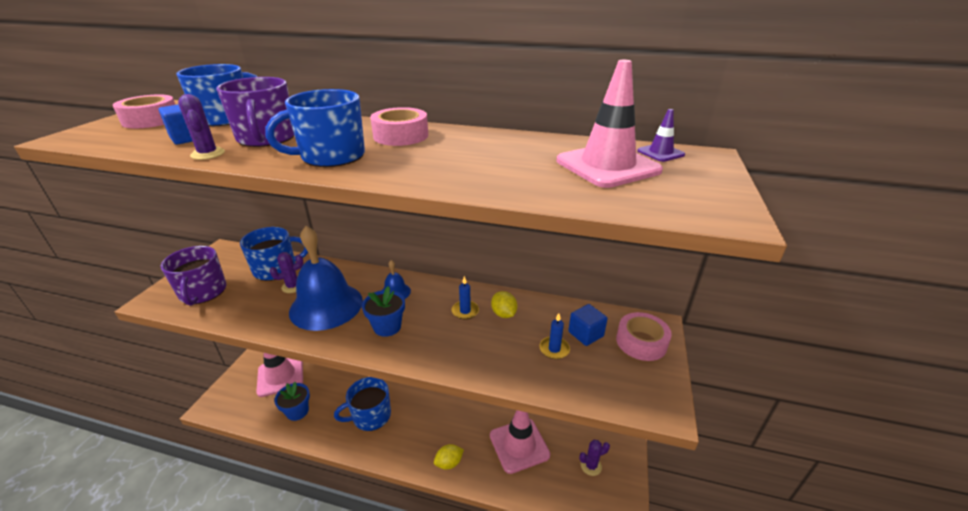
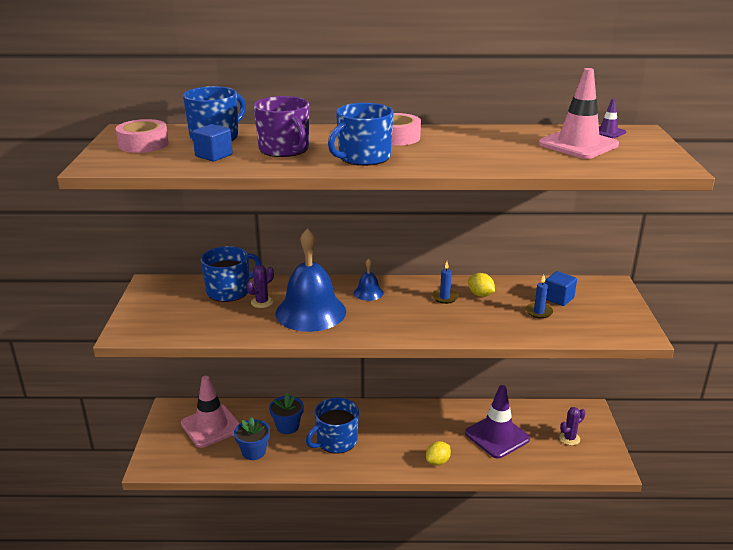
camera: 15 degrees left, 5 degrees down
purple mug [161,246,226,306] -> none
purple cactus [178,94,225,160] -> none
blue flower pot [362,286,405,337] -> blue flower pot moved to [269,392,304,434]
pink traffic cone [490,410,550,474] -> purple traffic cone [465,385,530,458]
pink tape [616,312,672,361] -> none

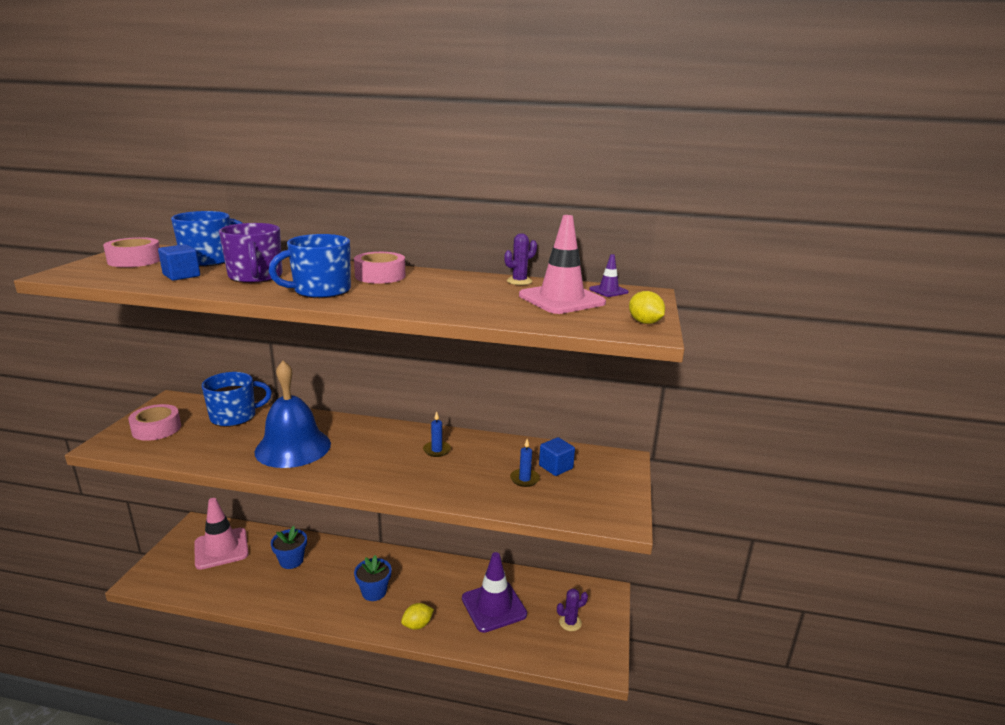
camera: 10 degrees right, 5 degrees down
blue flower pot [234,417,270,460] -> blue flower pot moved to [354,555,391,601]
purple cactus [247,265,274,308] -> purple cactus moved to [505,233,537,285]
blue mug [306,398,359,454] -> none
blue bell [354,258,384,301] -> none
yellow lemon [468,273,495,297] -> yellow lemon moved to [629,291,665,324]
none -> pink tape [128,404,181,441]

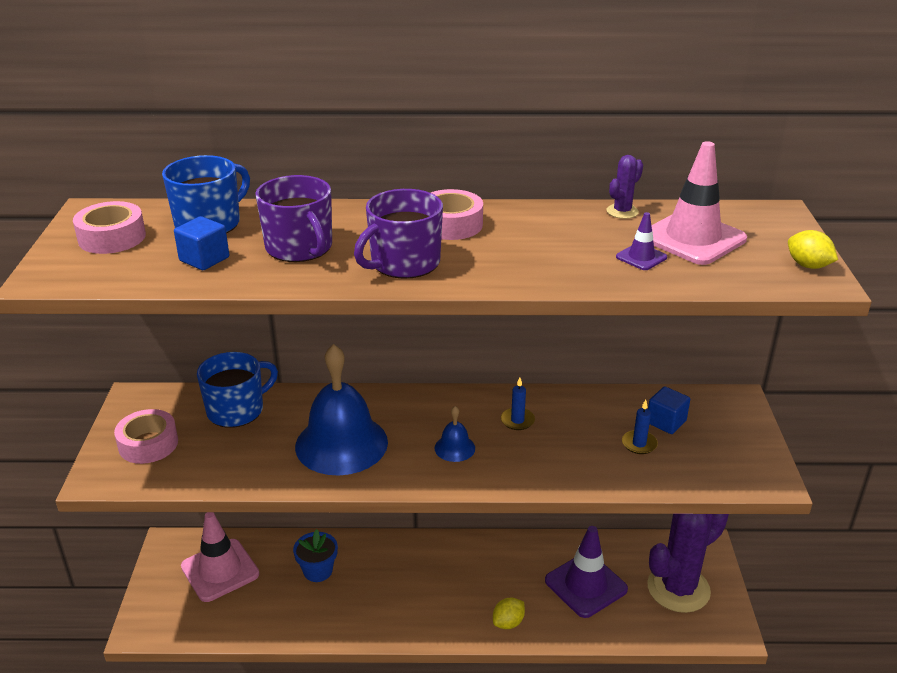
camera: 10 degrees left, 10 degrees up
blue mug [268,234,351,298] -> purple mug [354,189,443,279]
blue flower pot [354,555,391,601] -> none
purple cactus [557,588,588,631] -> purple cactus [647,514,729,613], size x2.37
purple traffic cone [589,254,629,297] -> purple traffic cone moved to [616,212,667,270]
none -> blue bell [435,406,475,462]

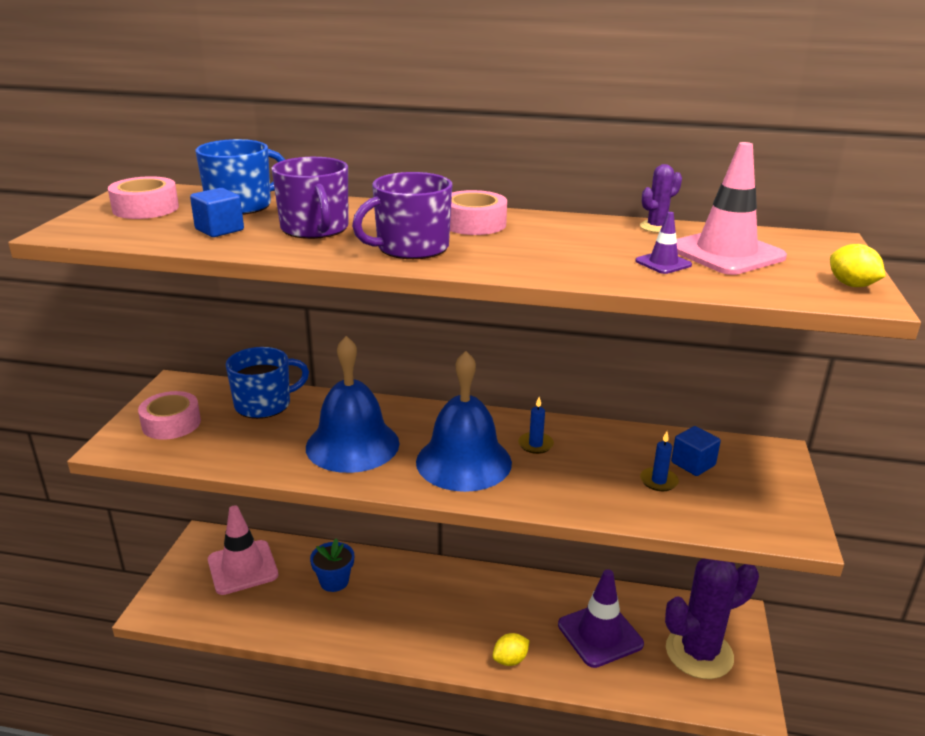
camera: 10 degrees right, 5 degrees down
blue bell [435,406,475,462] -> blue bell [416,351,512,492], size x2.27

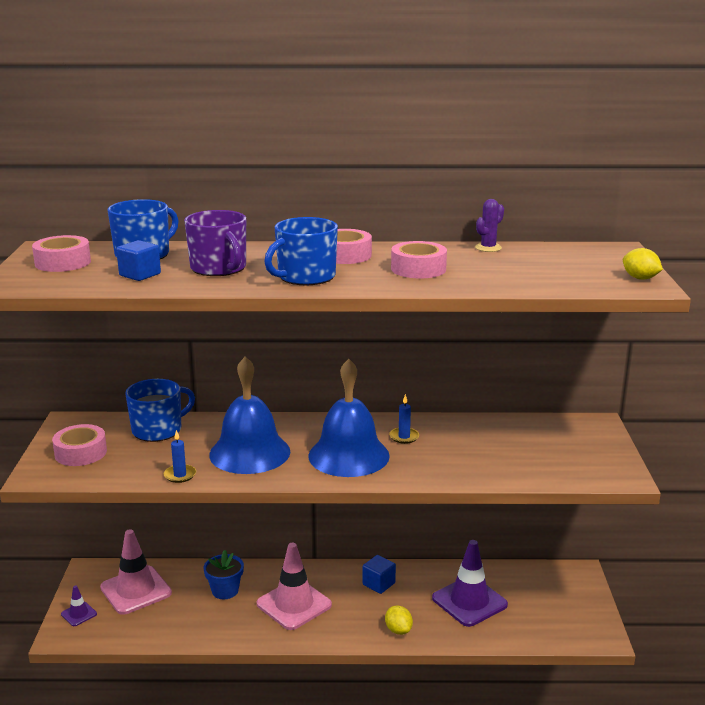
camera: 10 degrees left, 5 degrees down
purple mug [352,172,452,259] -> blue mug [264,217,338,285]
yellow lemon [492,633,530,666] -> yellow lemon turned 75 degrees counterclockwise [385,606,413,635]
purple traffic cone [635,212,692,274] -> purple traffic cone moved to [61,585,97,626]
blue candle [640,431,679,491] -> blue candle moved to [164,430,196,483]
purple cactus [665,559,759,679] -> none
blue cube [671,426,721,476] -> blue cube moved to [363,555,396,594]
pink traffic cone [677,142,787,275] -> pink traffic cone moved to [257,543,332,630]
none -> pink tape [391,241,447,279]

